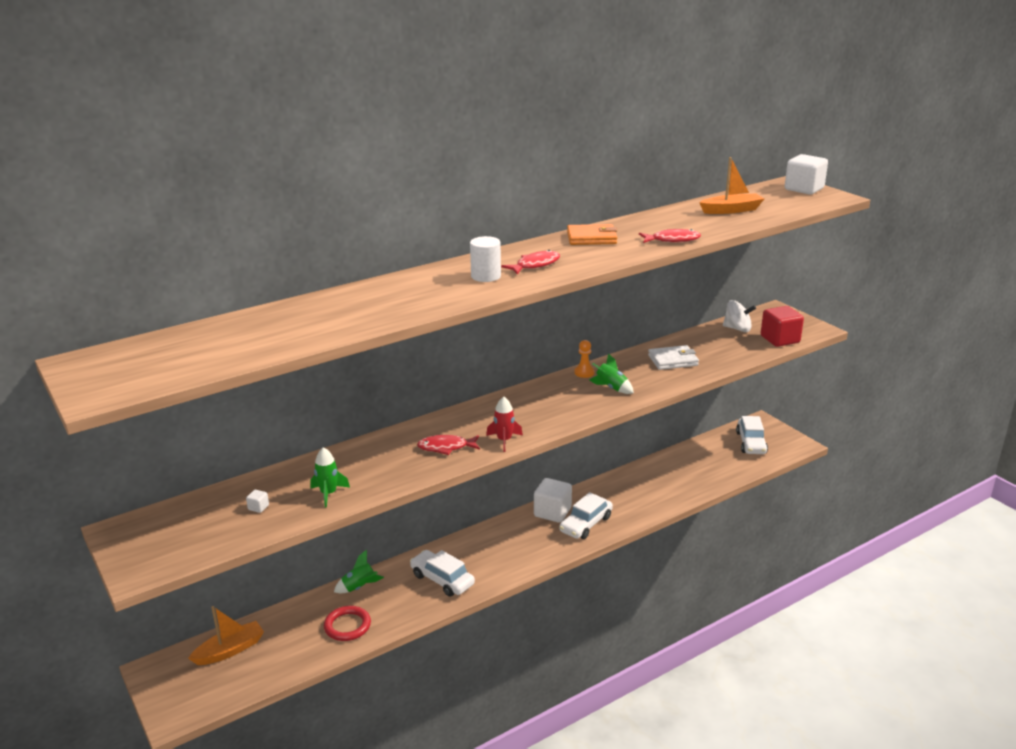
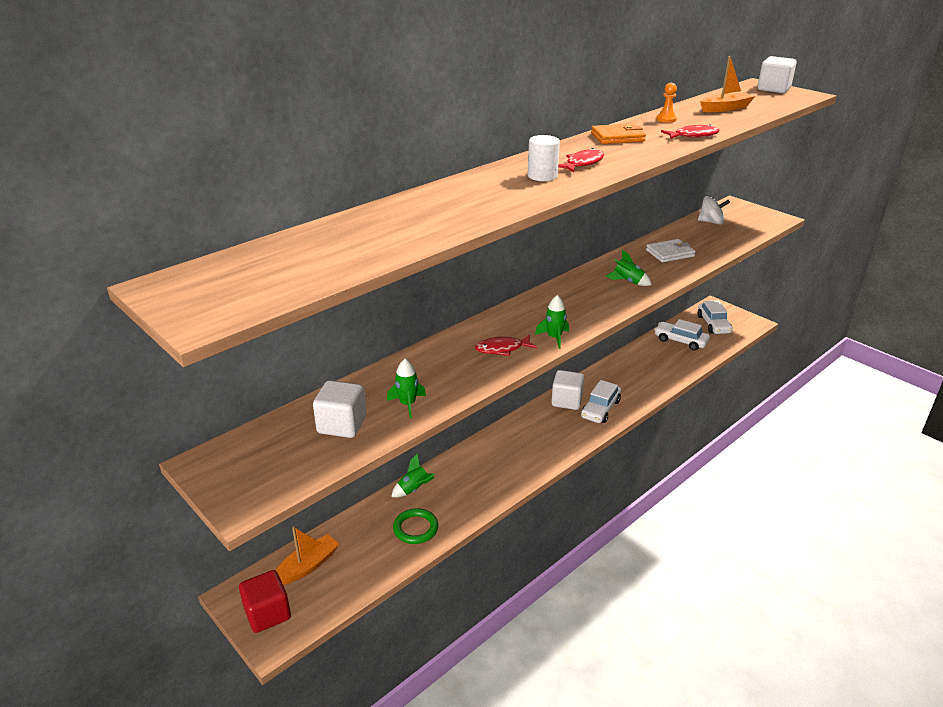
camera: 10 degrees left, 5 degrees up
white cube [246,490,269,513] -> white cube [313,380,366,438], size x2.47
red ring [324,606,371,641] -> green ring [393,508,438,544]
white car [410,550,475,597] -> white car moved to [654,319,710,350]
red rocket [486,397,523,452] -> green rocket [535,295,569,349]
orange pawn [574,340,595,378] -> orange pawn moved to [656,83,677,123]
red cube [761,306,804,347] -> red cube moved to [239,570,291,633]

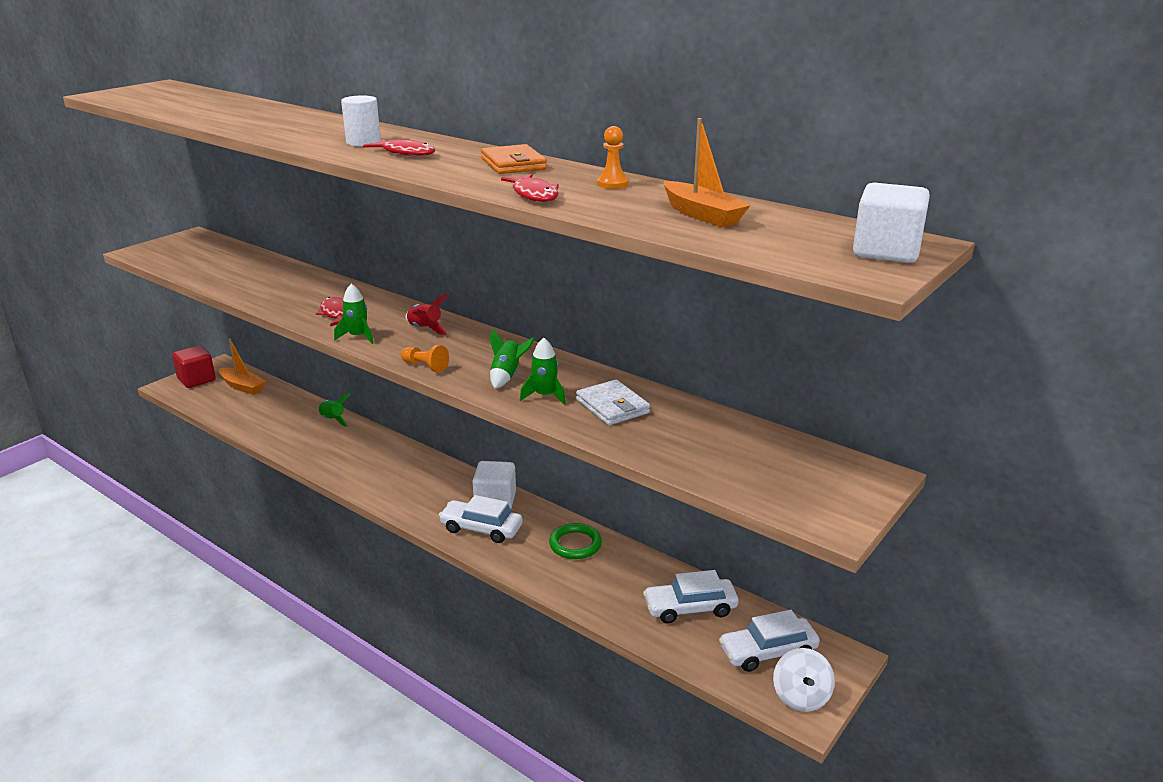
camera: 80 degrees right, 5 degrees down
white cube [313,380,366,438] -> none
green rocket [387,359,426,419] -> green rocket moved to [520,338,566,405]
green ring [393,508,438,544] -> green ring moved to [549,523,602,559]
white car [654,319,710,350] -> white car turned 120 degrees counterclockwise [643,570,738,623]
white spinning top [698,196,730,225] -> white spinning top moved to [773,648,835,712]
none -> orange pawn [401,345,449,373]
none -> red rocket [405,294,448,335]

